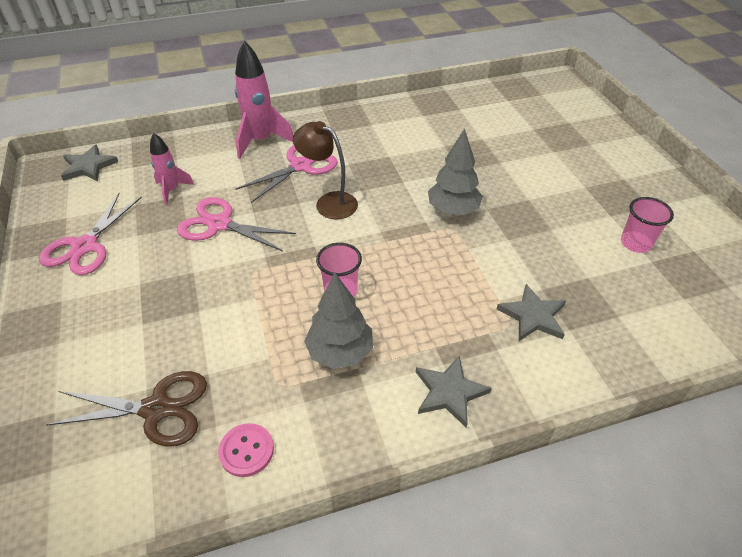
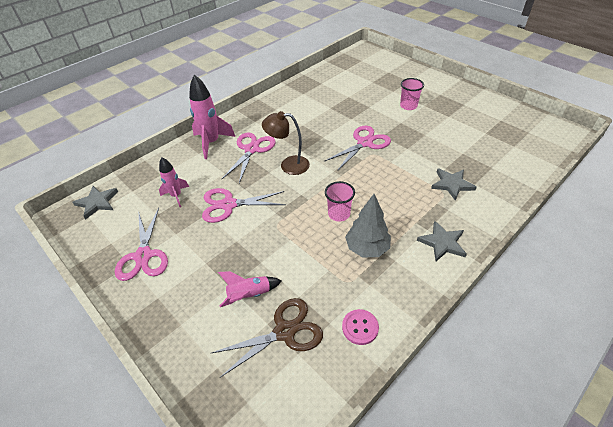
camera: 25 degrees left, 0 degrees up
grey tree [428,128,483,215] -> pink scissors [325,126,391,170]
pink cup [621,197,674,253] -> pink cup moved to [400,78,424,110]
none -> pink rocket [218,271,282,307]

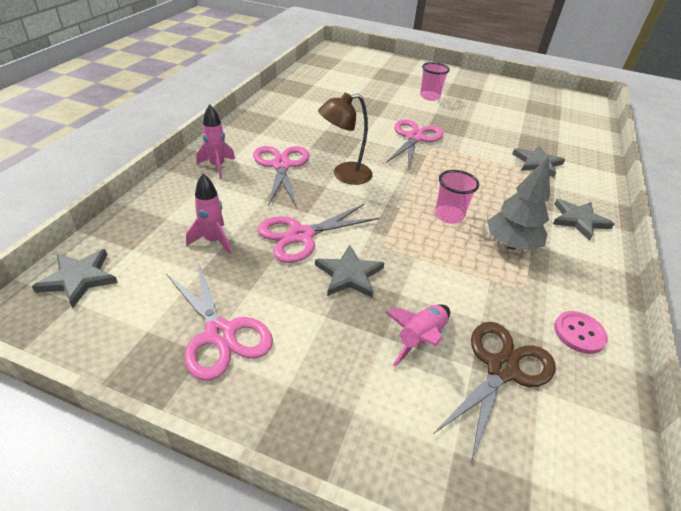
camera: 30 degrees left, 5 degrees down
pink rocket [189,75,235,159] -> pink rocket [196,104,235,179], size x0.60
none -> grey star [315,245,384,298]

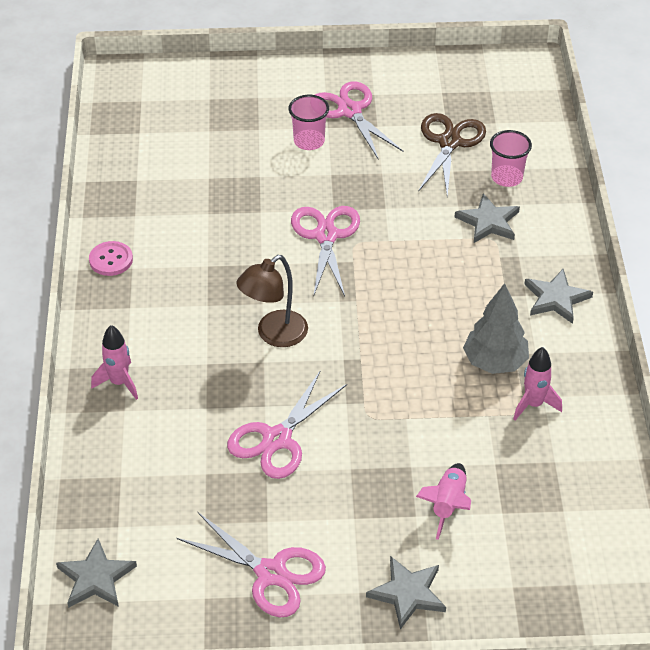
camera: 20 degrees left, 5 degrees up
pink rocket [186,174,231,254] -> pink rocket moved to [513,347,562,420]
pink scissors [253,146,309,208] -> pink scissors moved to [315,81,403,160]
grey star [315,245,384,298] -> grey star moved to [366,556,446,630]
brown scissors [433,322,556,463] -> brown scissors moved to [418,113,486,197]
pink cup [435,170,479,224] -> pink cup moved to [490,130,532,187]
pink button [554,311,608,354] -> pink button moved to [89,241,133,276]

